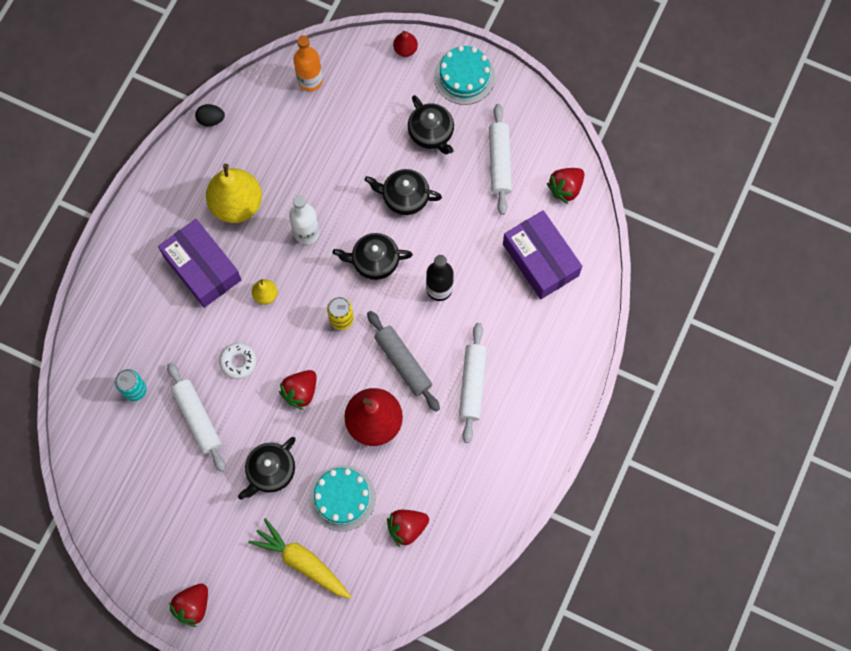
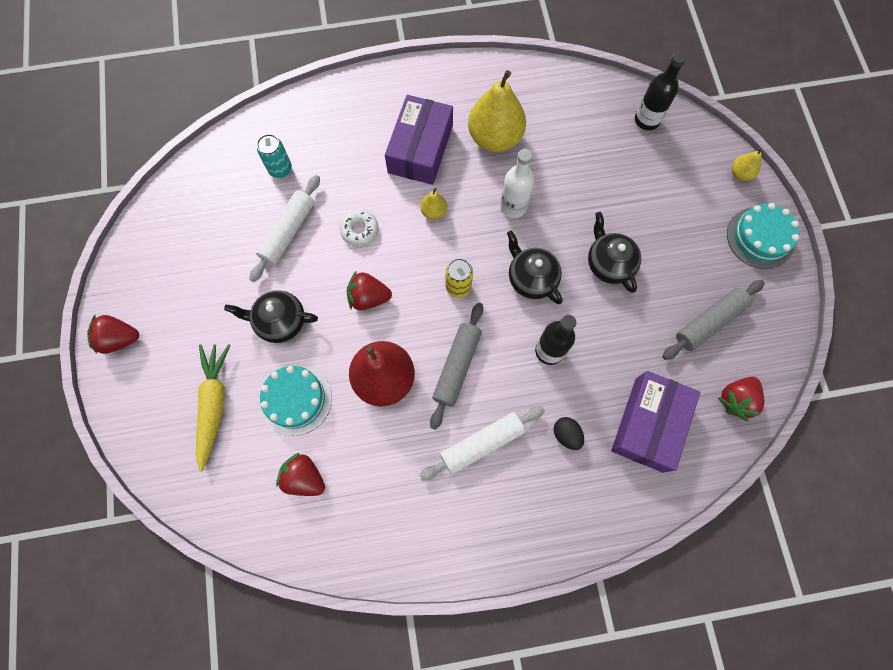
camera: 55 degrees right, 0 degrees up
black egg [195,104,225,126] -> black egg moved to [554,417,584,450]
orange bottle [293,35,323,91] -> black bottle [635,52,686,130]
red pear [393,30,418,57] -> yellow pear [732,148,762,181]
black teapot [408,95,454,154] -> none
white rolling pin [489,104,512,215] -> grey rolling pin [662,280,765,360]
red strawberry [547,168,584,204] -> red strawberry turned 60 degrees counterclockwise [718,377,764,422]

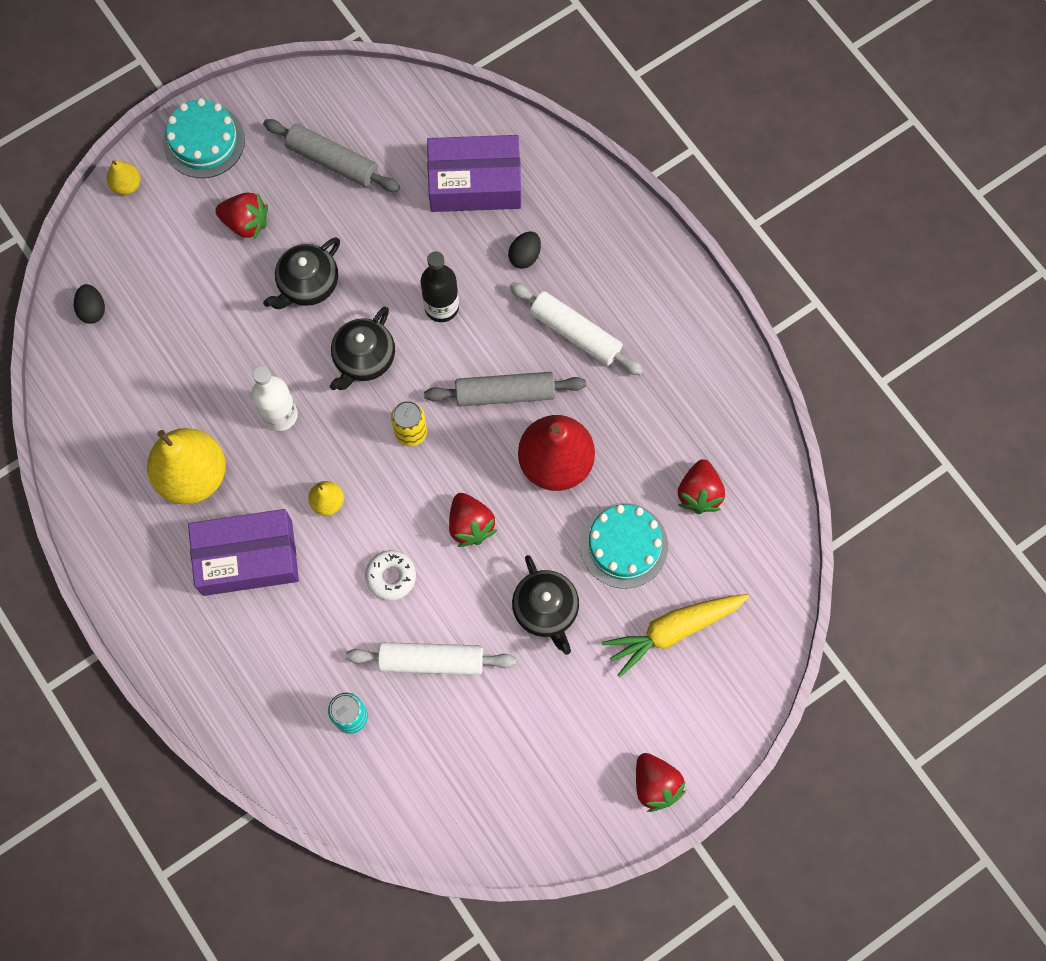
camera: 115 degrees left, 0 degrees up
black bottle [635,52,686,130] -> black egg [74,284,105,324]
red strawberry [718,377,764,422] -> red strawberry moved to [215,193,268,239]

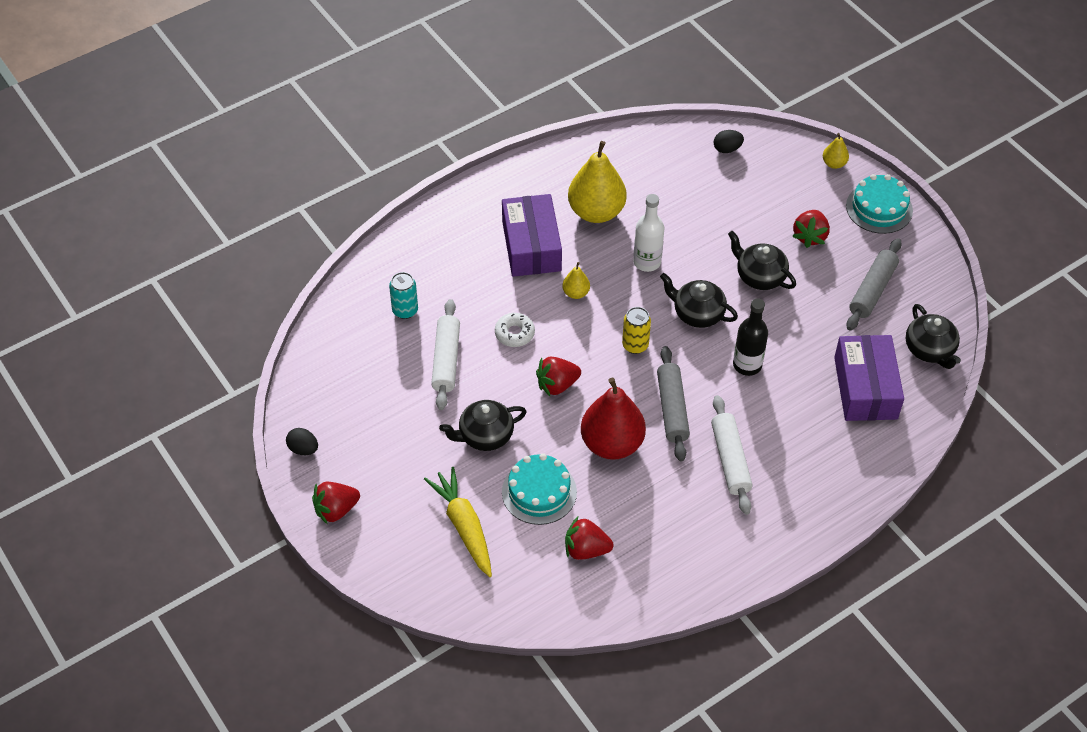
camera: 90 degrees right, 20 degrees down
black egg [508,232,541,269] -> black egg moved to [286,428,318,455]
white rolling pin [509,282,643,375] -> white rolling pin turned 45 degrees counterclockwise [711,395,752,515]
none -> black teapot [906,304,961,369]

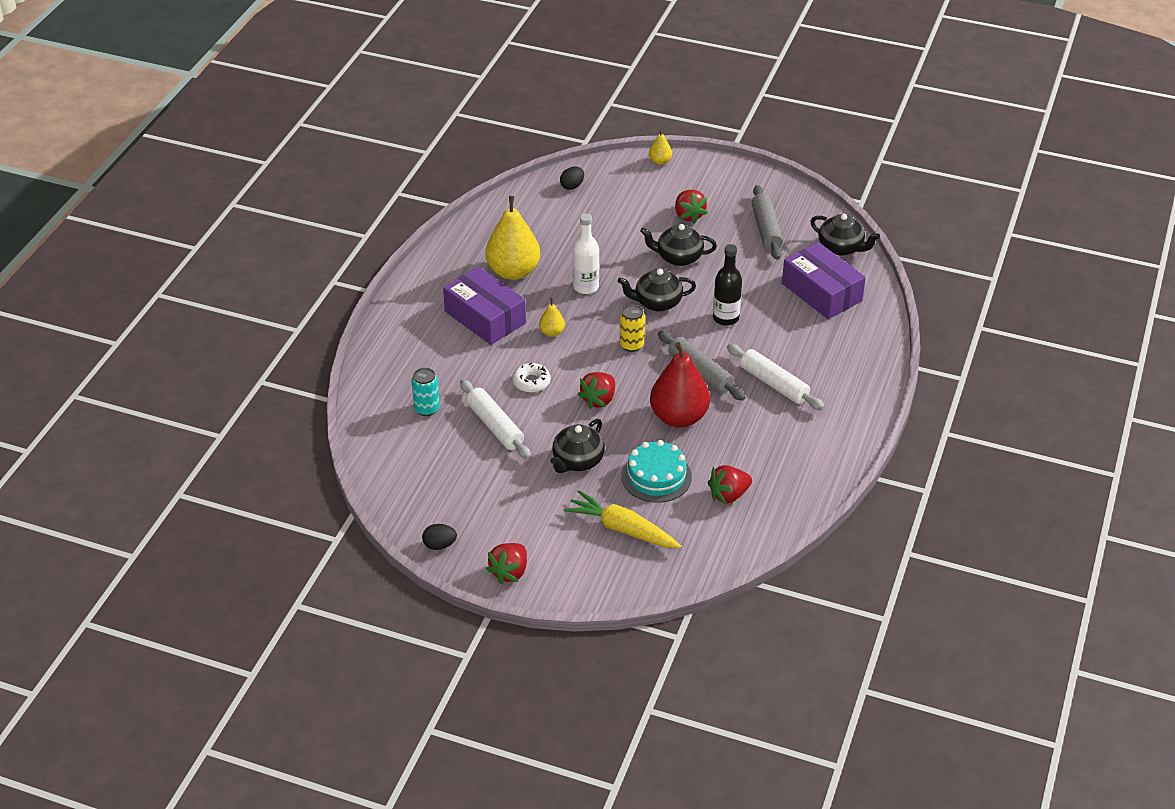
camera: 35 degrees left, 10 degrees down
turquoise cake [846,174,913,234] -> none

